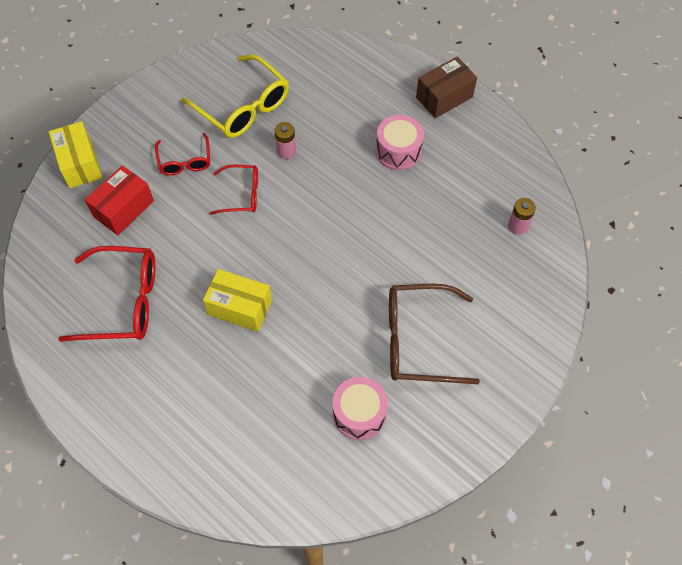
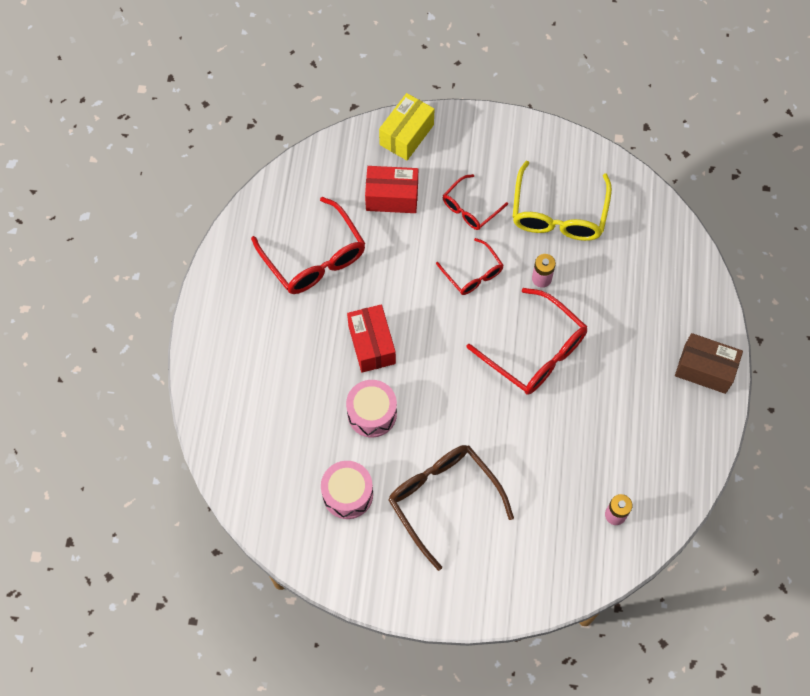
camera: 55 degrees right, 5 degrees up
yellow box [203,269,272,332] -> red box [347,304,396,373]
pink drum [376,115,424,170] -> pink drum moved to [346,380,397,438]
none -> red glasses [467,288,587,395]

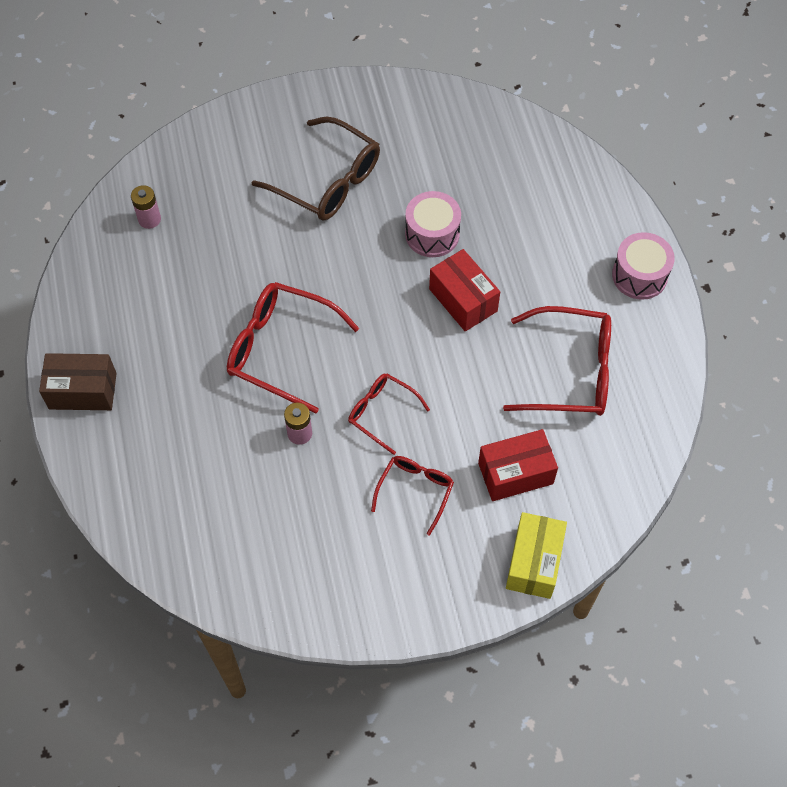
camera: 160 degrees right, 5 degrees down
red glasses [251,197,365,294] -> red glasses turned 150 degrees clockwise [503,306,611,416]
pink drum [321,461,373,519] -> pink drum moved to [612,232,675,300]
yellow glasses [512,161,612,241] -> none

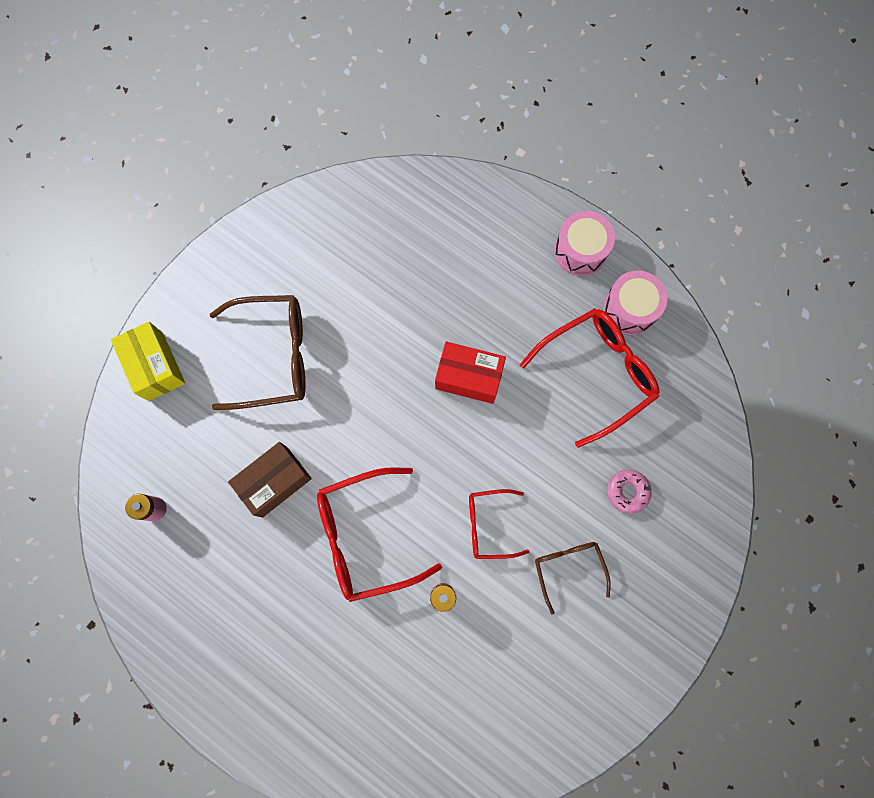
camera: 40 degrees left, 15 degrees up
brown box [39,353,117,410] -> brown box moved to [228,442,312,518]
red glasses [371,456,454,535] -> brown glasses [535,542,611,615]
pink drum [405,191,461,257] -> pink drum moved to [603,271,668,335]
red box [478,429,558,501] -> pink donut [607,469,652,514]
yellow box [506,512,567,599] -> yellow box moved to [111,322,185,401]

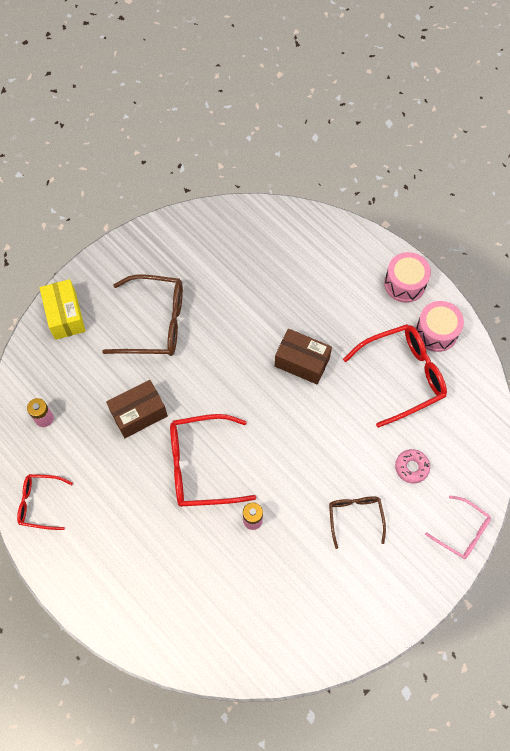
camera: 10 degrees right, 10 degrees down
red box [435,341,506,404] -> brown box [275,329,332,385]
red glasses [469,489,529,559] -> red glasses moved to [17,474,73,530]
none -> pink glasses [425,496,491,559]

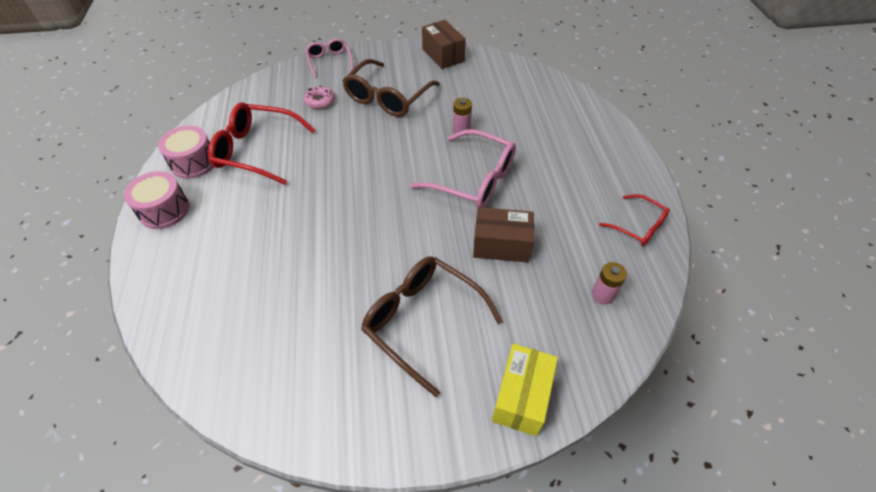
camera: 145 degrees left, 15 degrees down
red glasses [170,414,256,507] -> pink glasses [410,129,516,208]
brown box [275,329,332,385] -> brown box moved to [422,20,466,69]
brown glasses [329,496,386,549] -> brown glasses [343,59,440,117], size x1.74

